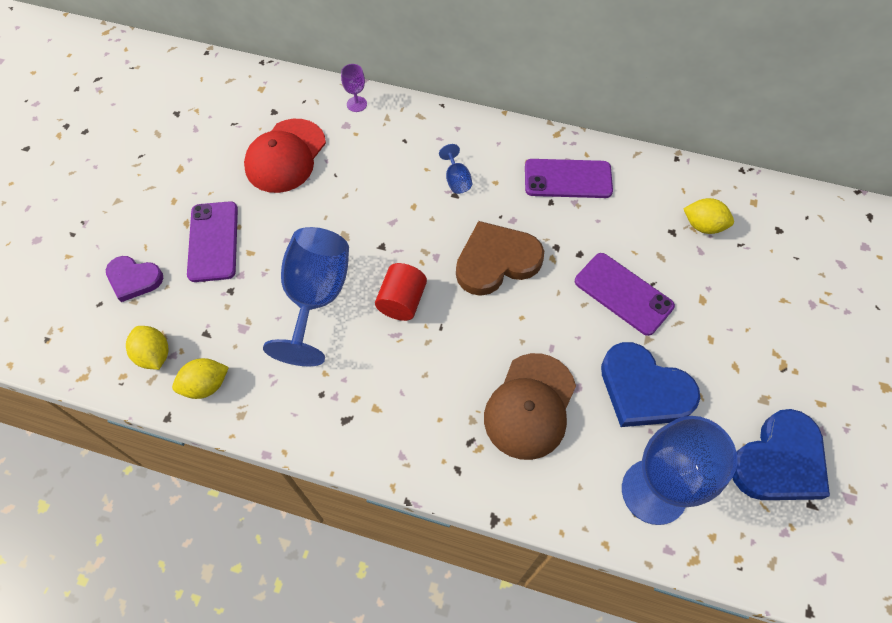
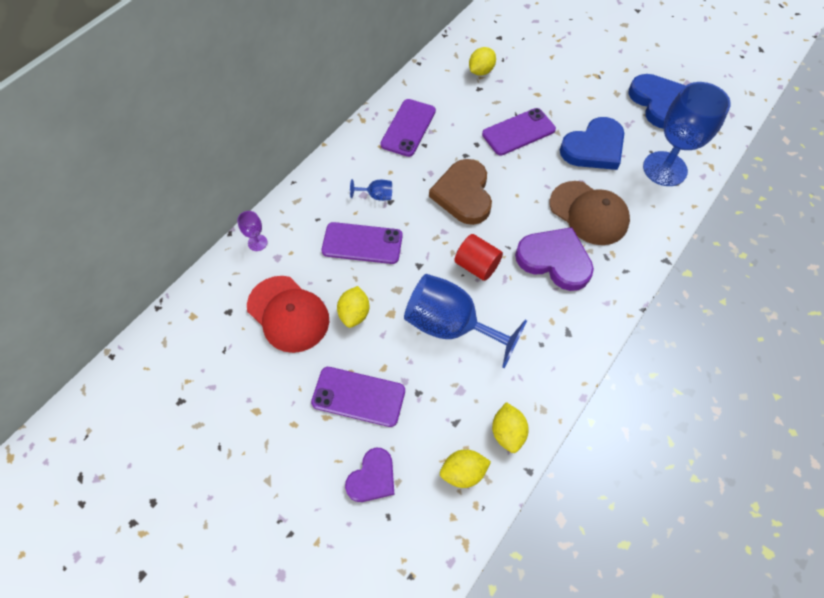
camera: 70 degrees left, 0 degrees up
none -> purple phone [322,222,403,264]
none -> yellow lemon [337,286,370,328]
none -> purple heart [515,227,594,291]

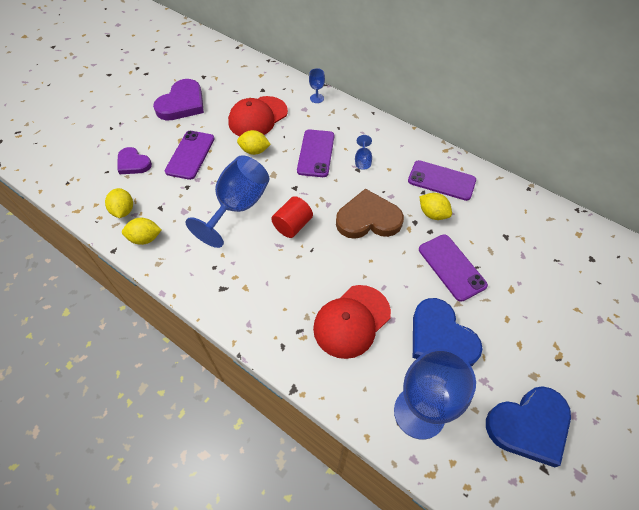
camera: 90 degrees right, 5 degrees down
purple goblet [237,211,268,251] -> blue goblet [309,68,325,103]
yellow lemon [469,47,496,76] -> yellow lemon moved to [419,193,452,220]
purple heart [515,227,594,291] -> purple heart moved to [153,79,204,120]
brown cap [550,181,630,245] -> red cap [313,285,391,359]

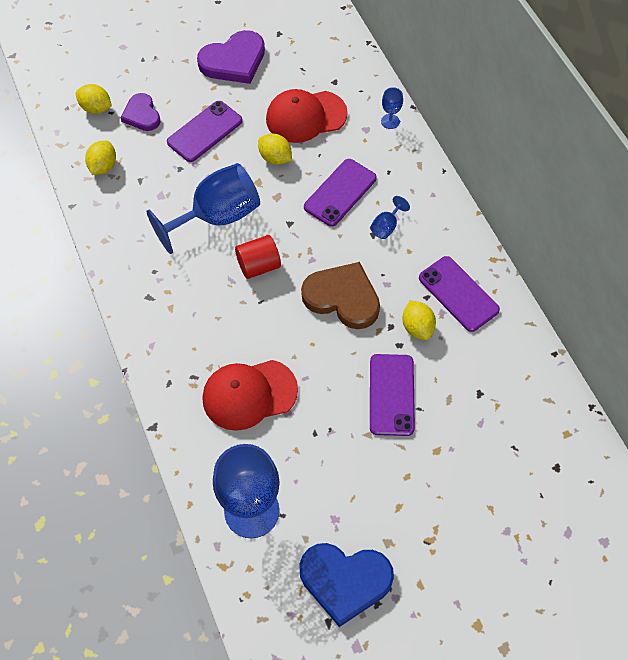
camera: 30 degrees right, 5 degrees up
yellow lemon [122,218,161,245] -> yellow lemon moved to [76,84,112,114]
blue heart [413,298,483,366] -> none

